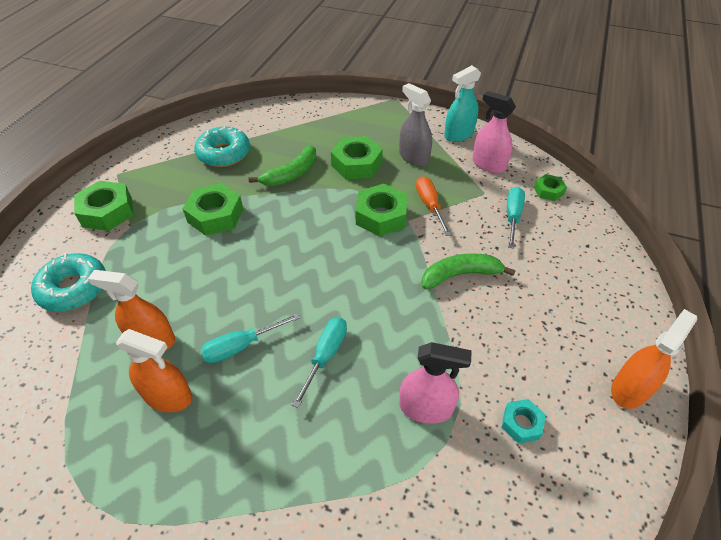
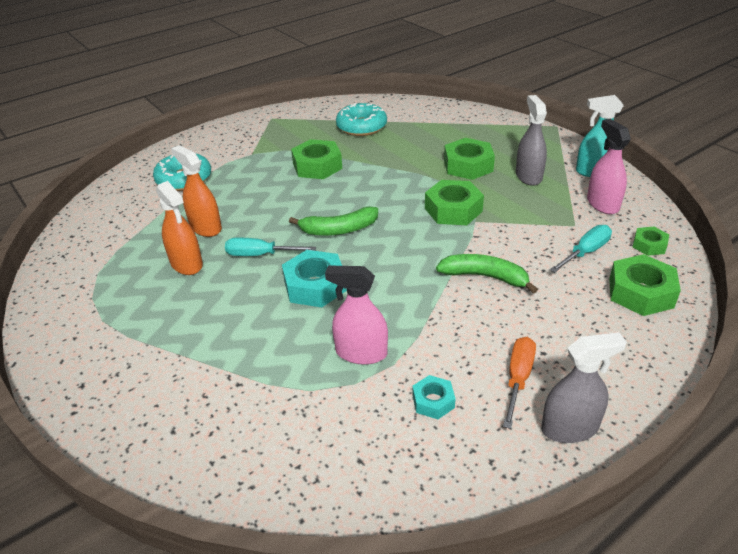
camera: 35 degrees right, 10 degrees down
green nut [74,181,134,231] -> green nut moved to [609,254,681,316]
green banana [249,145,316,186] -> green banana moved to [289,206,378,236]
turquoise screwdriver [292,317,347,408] -> turquoise nut [282,250,347,307]
pink spray bottle [399,342,472,424] -> pink spray bottle turned 150 degrees clockwise [325,265,388,365]
orange screwdriver [416,176,451,236] -> orange screwdriver moved to [503,337,536,429]
orange spray bottle [611,309,697,409] -> grey spray bottle [541,332,627,443]

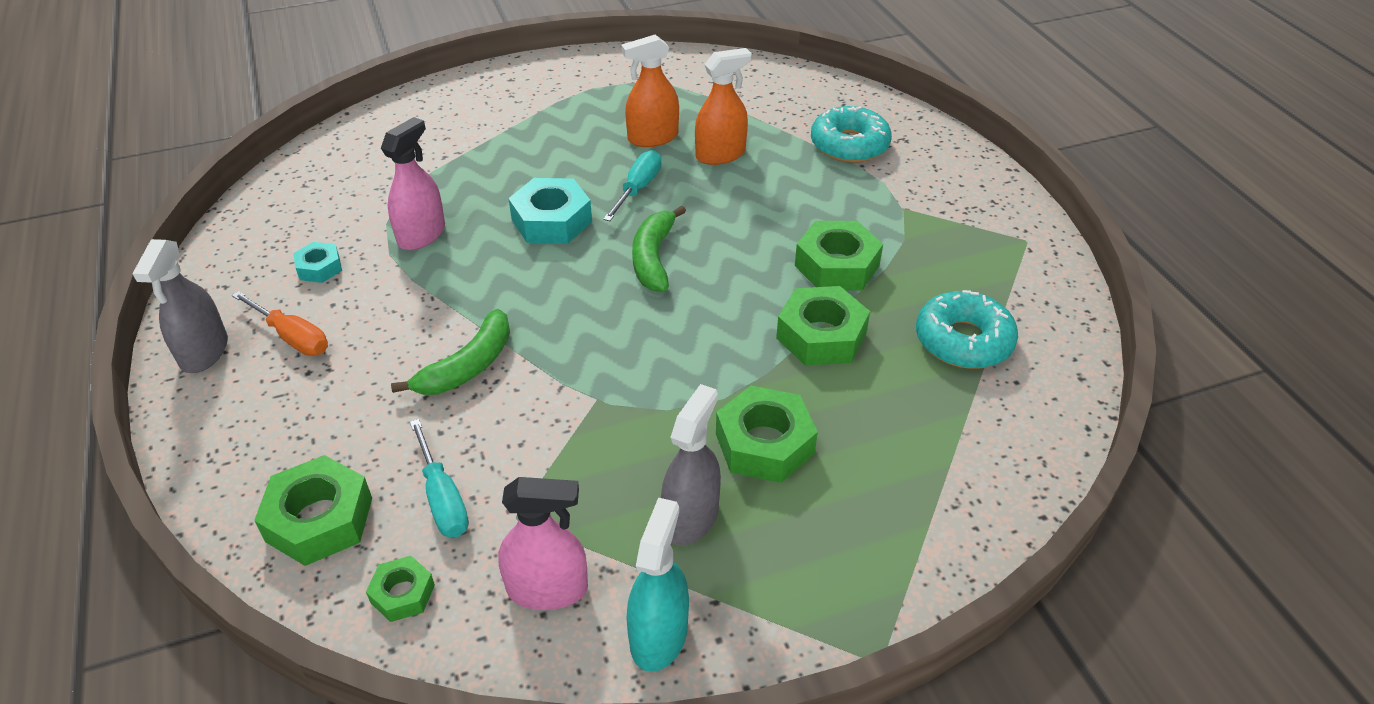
camera: 105 degrees right, 5 degrees up
green nut [425,180,484,225] -> green nut moved to [776,286,870,366]
grey spray bottle [516,95,547,186] -> grey spray bottle turned 75 degrees counterclockwise [661,384,721,546]

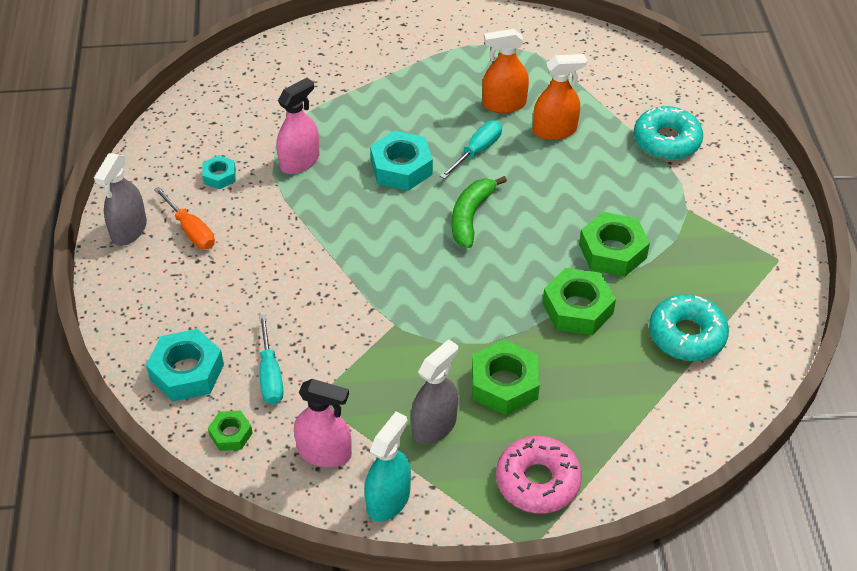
camera: 15 degrees right, 5 degrees up
green nut [254,455,372,566] -> turquoise nut [146,329,224,402]
green banana [391,309,510,395] -> none
none -> pink donut [496,436,582,514]

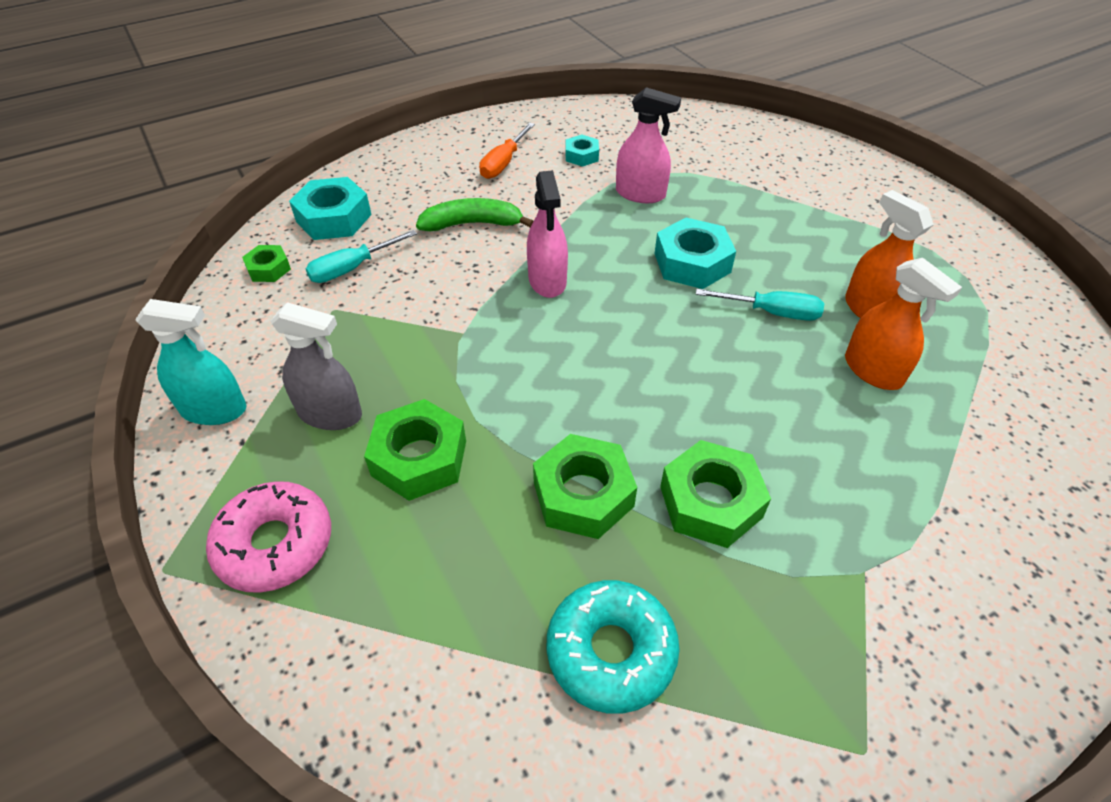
camera: 65 degrees right, 0 degrees up
grey spray bottle [94,153,147,246] -> none
pink spray bottle [294,379,352,467] -> pink spray bottle moved to [527,170,568,298]
green banana [452,176,507,248] -> green banana moved to [416,198,533,231]
turquoise donut [634,106,703,160] -> none

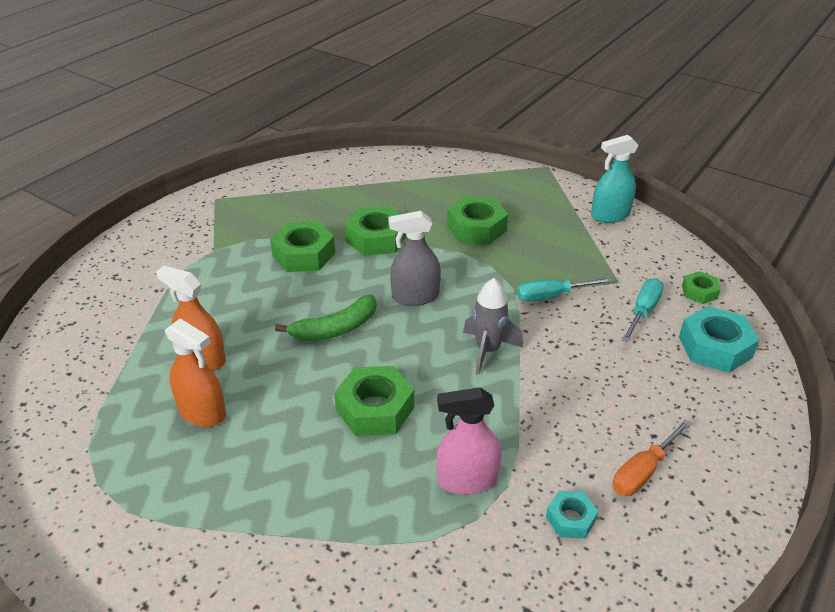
camera: 155 degrees right, 10 degrees down
pink donut [206,481,331,593] -> none
grey spray bottle [270,302,362,430] -> grey spray bottle moved to [388,211,441,306]
green banana [416,198,533,231] -> green banana moved to [275,295,376,341]
orange screwdriver [479,123,535,179] -> orange screwdriver turned 135 degrees counterclockwise [613,419,692,496]
pink spray bottle [527,170,568,298] -> grey rocket [463,278,523,375]
turquoise donut [547,580,680,714] -> none
turquoise nut [654,218,736,289] -> green nut [334,366,414,436]
turquoise screwdriver [696,289,824,321] -> turquoise screwdriver moved to [517,278,613,302]

